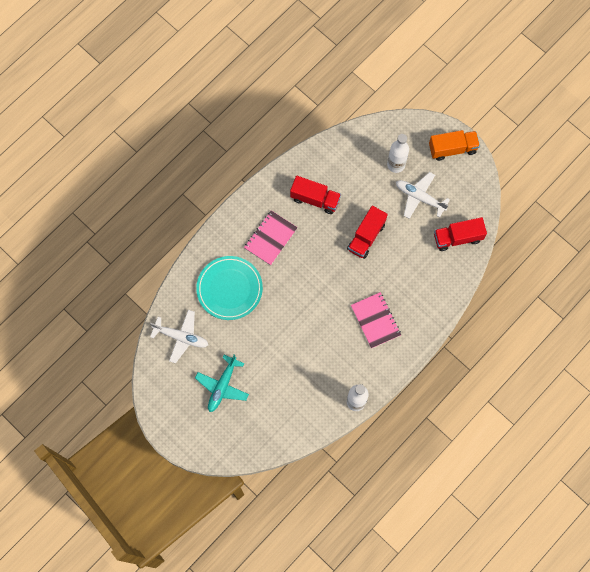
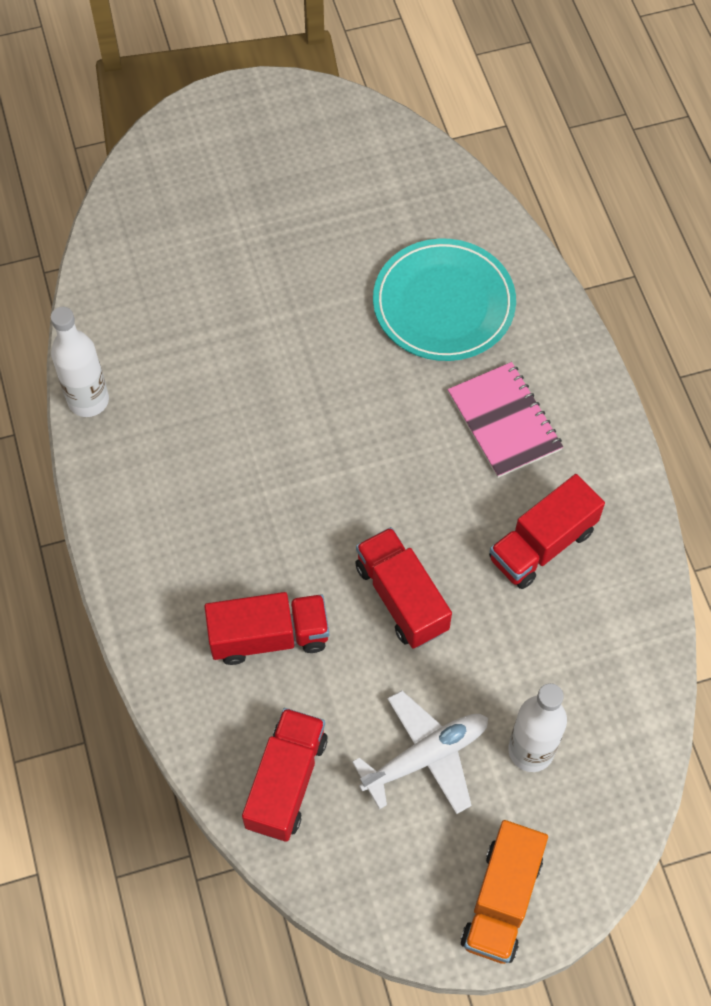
camera: 120 degrees right, 10 degrees down
white plane [150,310,208,363] -> none
turquoise plane [195,354,249,412] -> none
pink notebook [351,292,401,349] -> none
none -> red truck [204,592,329,665]

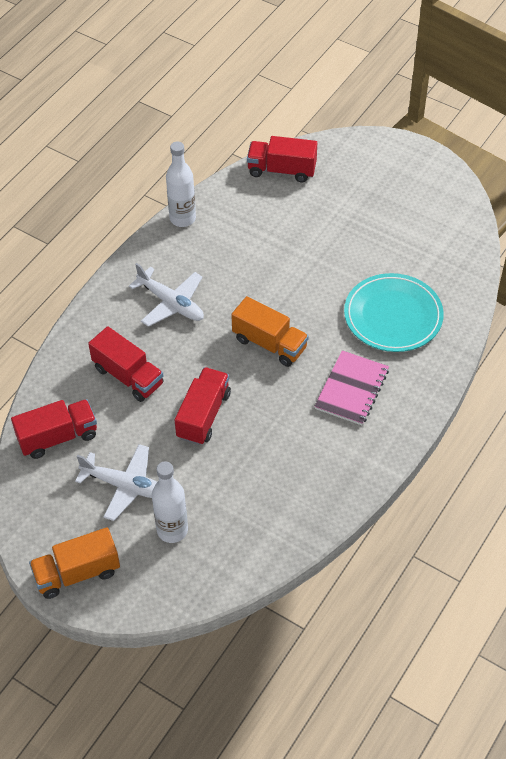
camera: 50 degrees right, 10 degrees down
red truck [489,474,605,589] -> red truck moved to [247,136,317,183]
none -> white plane [129,263,204,327]
none -> orange truck [231,296,309,367]

